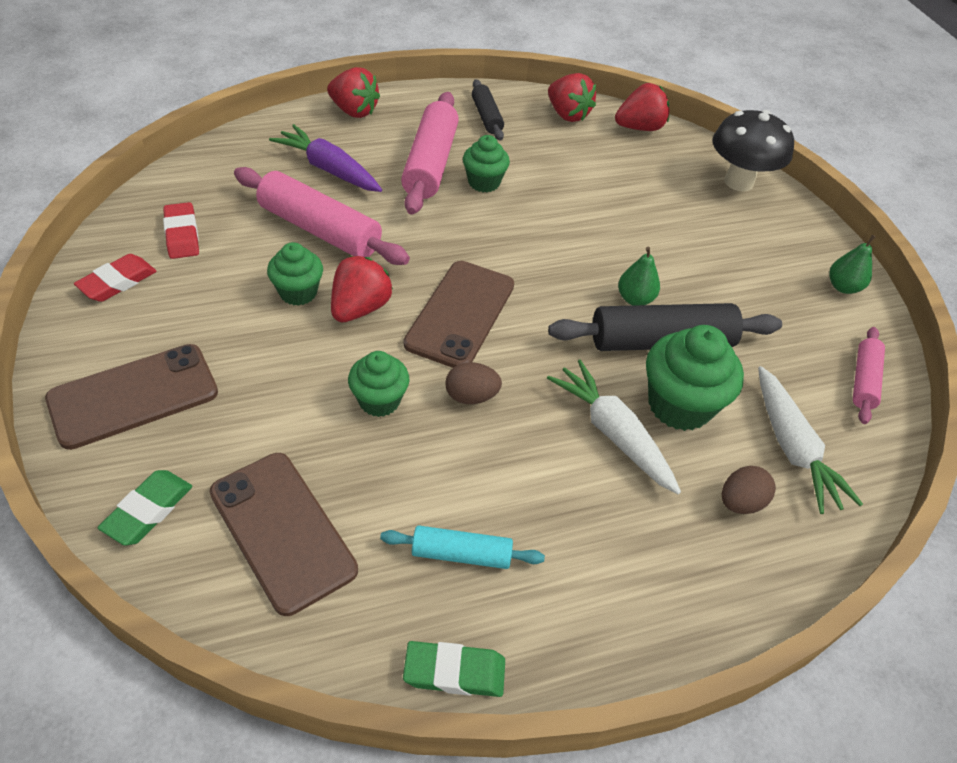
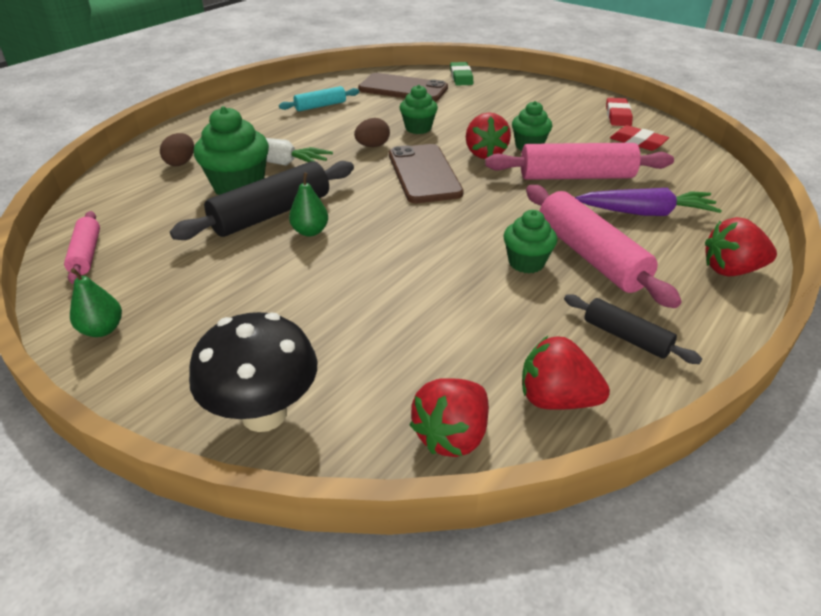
camera: 150 degrees right, 10 degrees down
brown phone [45,344,218,450] -> none
green eraser [403,641,505,697] -> none
white carrot [758,366,863,514] -> none

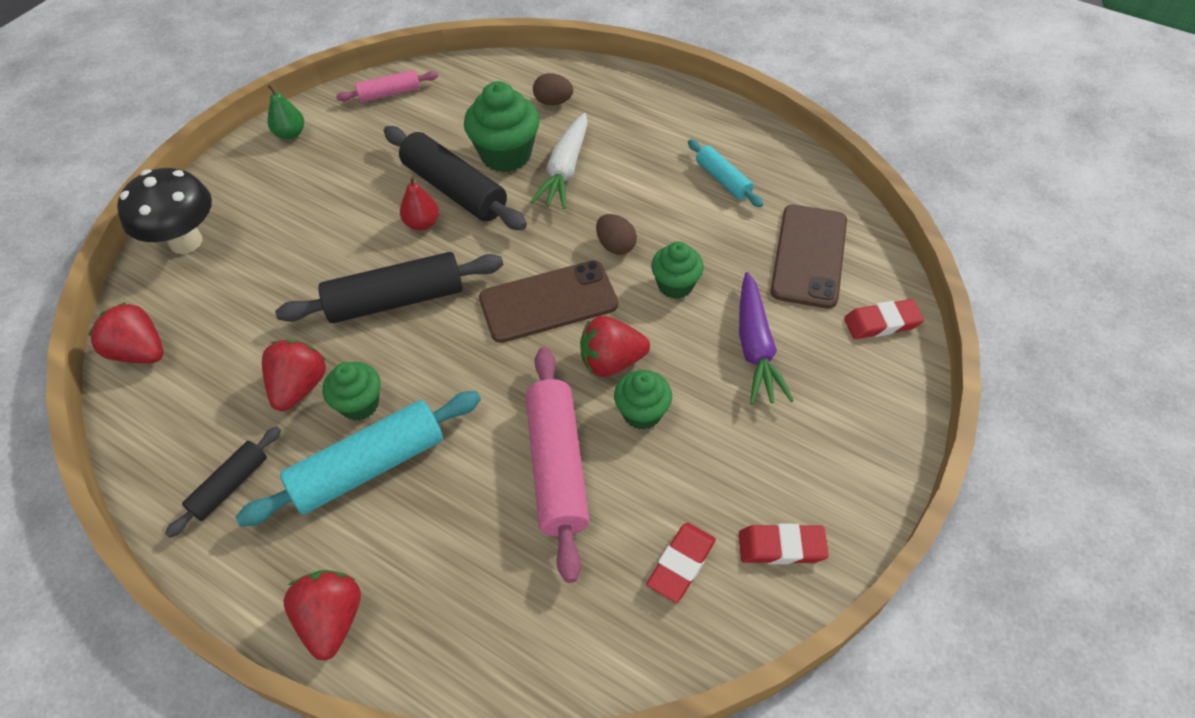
camera: 85 degrees right, 15 degrees up
green pear [289,172,328,237] -> red pear [400,176,439,230]
green eraser [450,62,473,86] -> red eraser [844,299,924,339]
red strawberry [522,336,610,410] -> red strawberry moved to [262,340,326,411]
pink rolling pin [526,185,682,308] -> turquoise rolling pin [236,391,481,526]
purple carrot [575,188,722,216] -> purple carrot moved to [739,272,794,405]
none -> black rolling pin [275,252,503,323]

